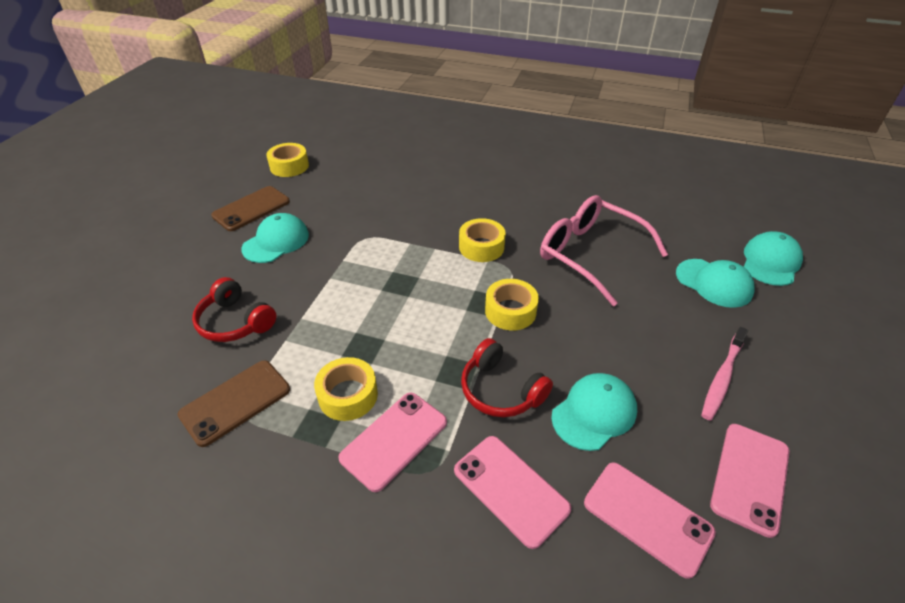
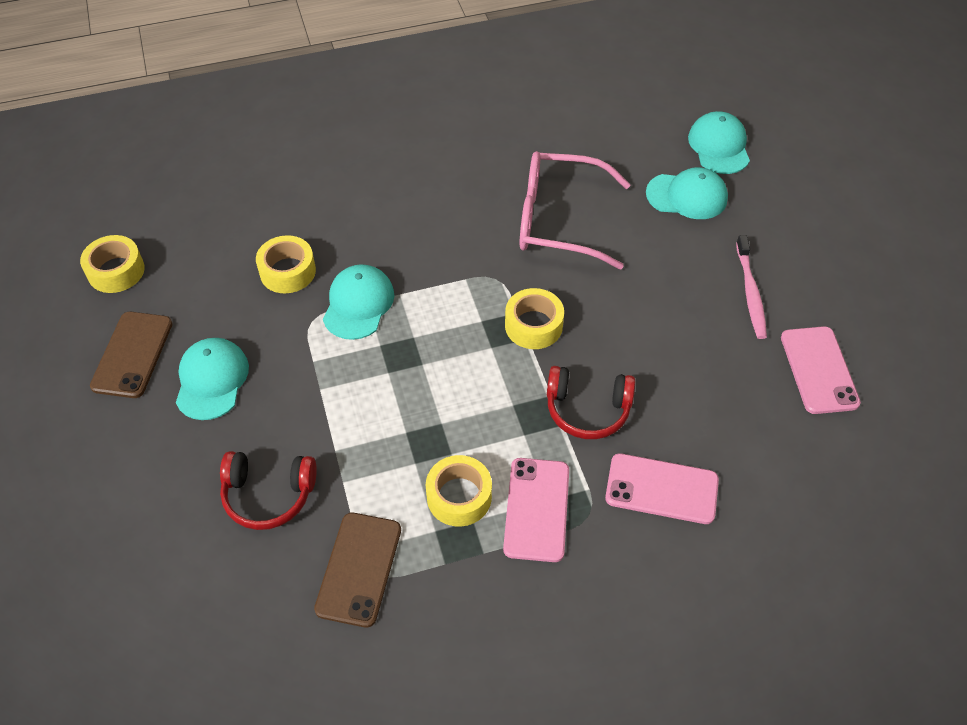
camera: 35 degrees left, 10 degrees up
yellow tape [459,218,506,262] -> yellow tape moved to [256,235,316,293]
turquoise cap [551,373,637,451] -> turquoise cap moved to [323,264,394,340]
pink phone [584,462,716,579] -> none

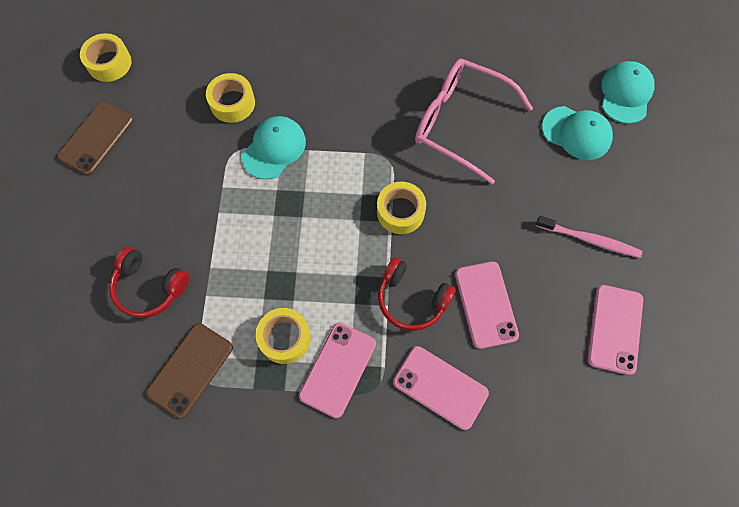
camera: 20 degrees right, 15 degrees up
turquoise cap [176,338,249,420] -> none
pink toothbrush [736,235,767,339] -> pink toothbrush turned 90 degrees counterclockwise [536,216,643,258]
none -> pink phone [455,261,519,349]

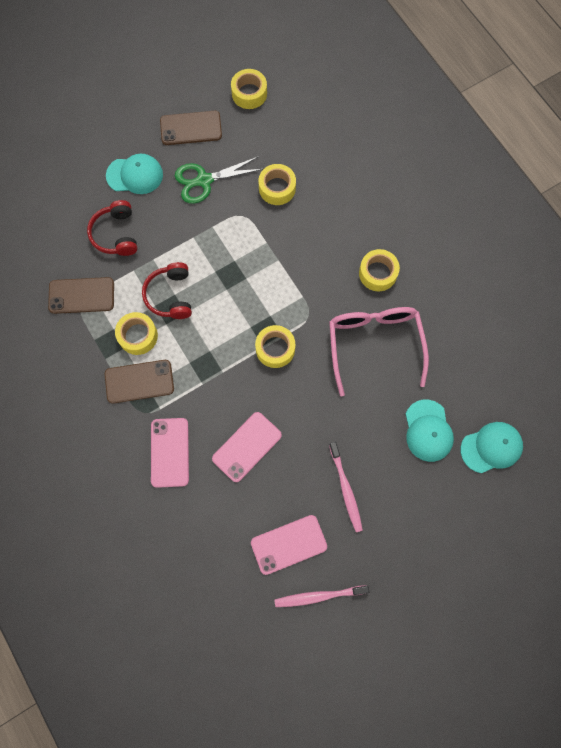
camera: 55 degrees right, 5 degrees up
turquoise cap [242,116,306,180] -> turquoise cap moved to [106,153,163,194]
pink phone [299,323,376,418] -> brown phone [105,360,174,404]
red headphones [378,257,456,331] -> red headphones moved to [142,262,192,319]
none -> green scissors [175,156,263,204]
none -> pink toothbrush [274,585,369,607]
none -> yellow tape [359,249,400,291]

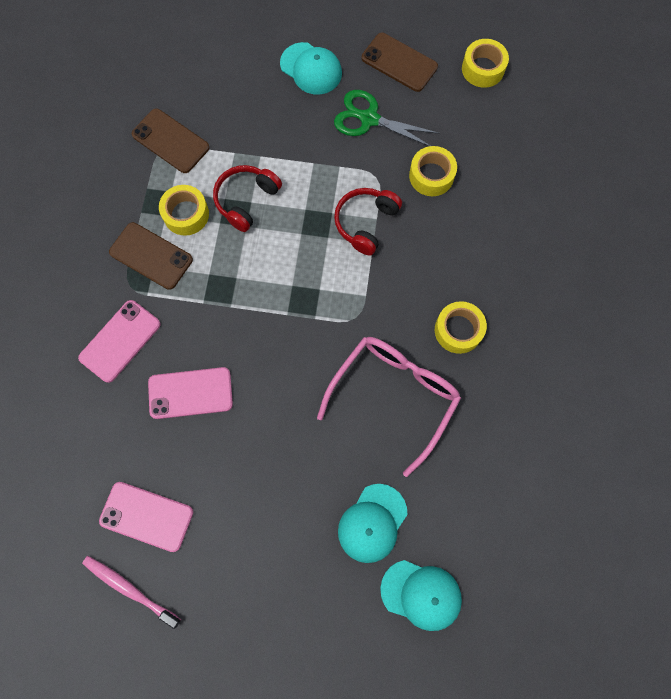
camera: 40 degrees right, 0 degrees up
red headphones [87,200,137,256] -> red headphones moved to [334,188,402,256]
yellow tape [255,325,295,368] -> none
pink toothbrush [329,442,363,532] -> none

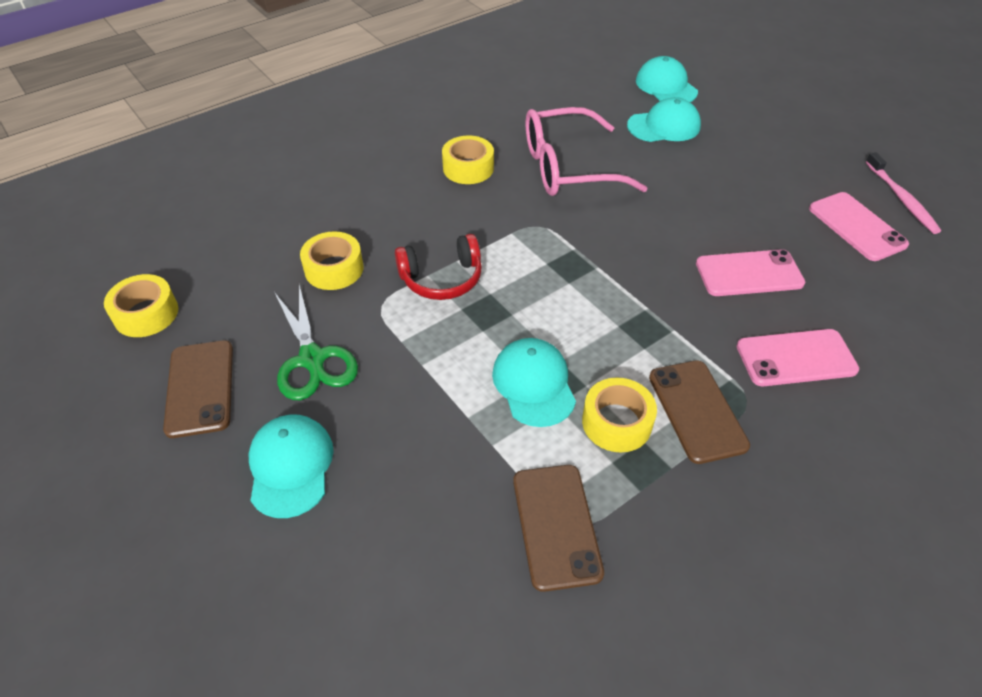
camera: 135 degrees left, 25 degrees down
pink phone [148,367,233,419] -> pink phone turned 45 degrees counterclockwise [696,249,805,296]
red headphones [213,165,282,232] -> turquoise cap [492,338,576,427]

